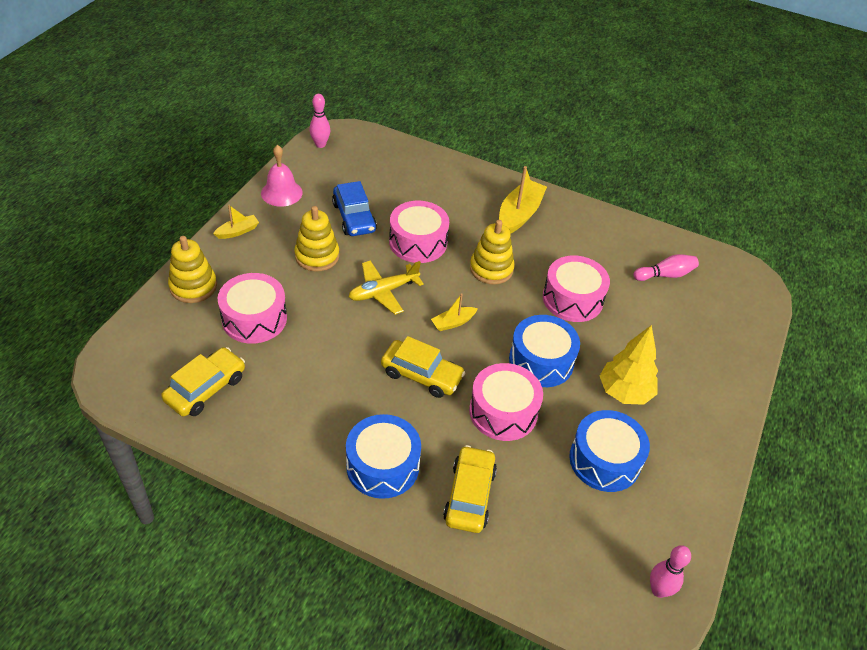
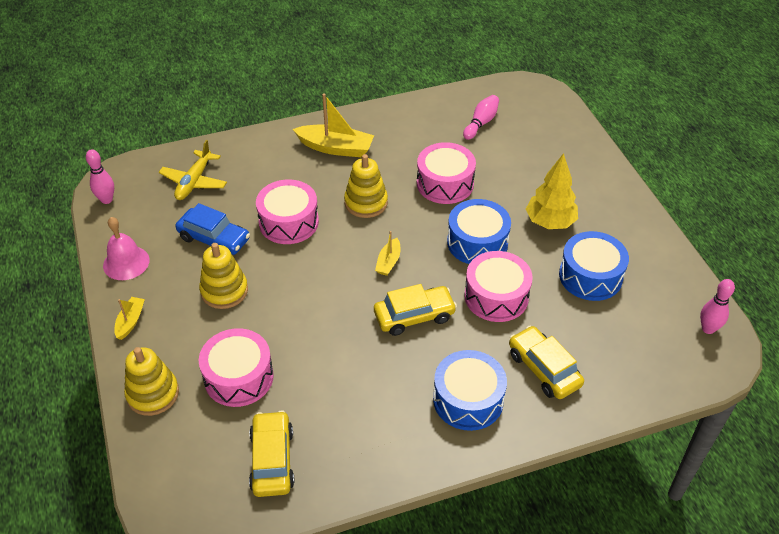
camera: 40 degrees left, 0 degrees up
yellow plane [349,260,424,315] -> yellow plane moved to [159,140,227,200]
yellow boat [499,166,547,234] -> yellow boat turned 120 degrees clockwise [293,94,374,157]

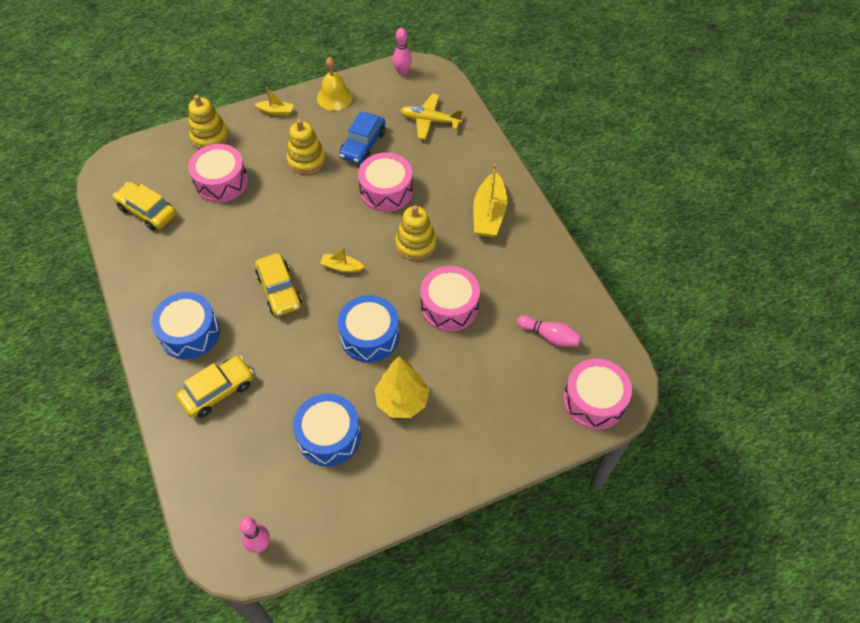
camera: 85 degrees right, 10 degrees up
pink bell [103,217,150,280] -> yellow bell [317,57,353,111]
yellow car [249,410,295,497] -> yellow car turned 135 degrees counterclockwise [113,182,176,231]
pink drum [464,251,533,322] -> pink drum moved to [563,359,632,430]

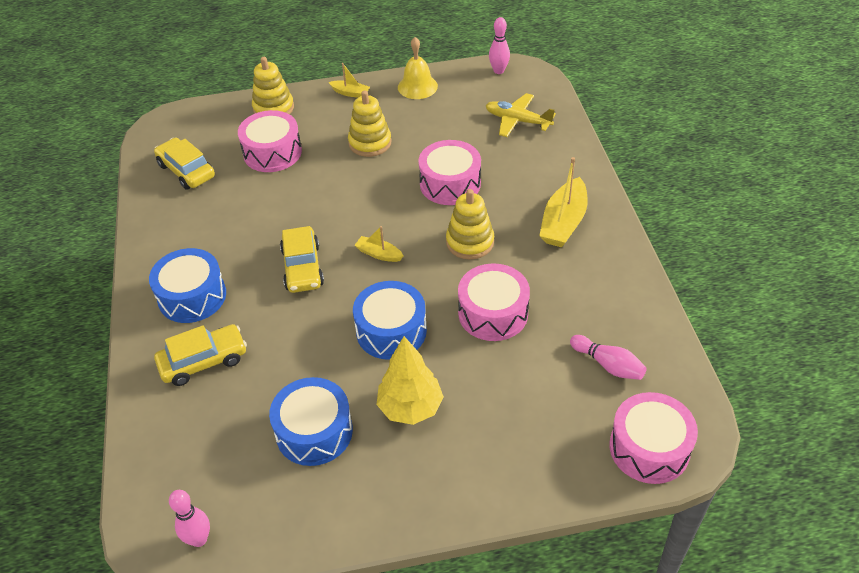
camera: 15 degrees right, 10 degrees down
blue car [339,112,385,164] -> none

